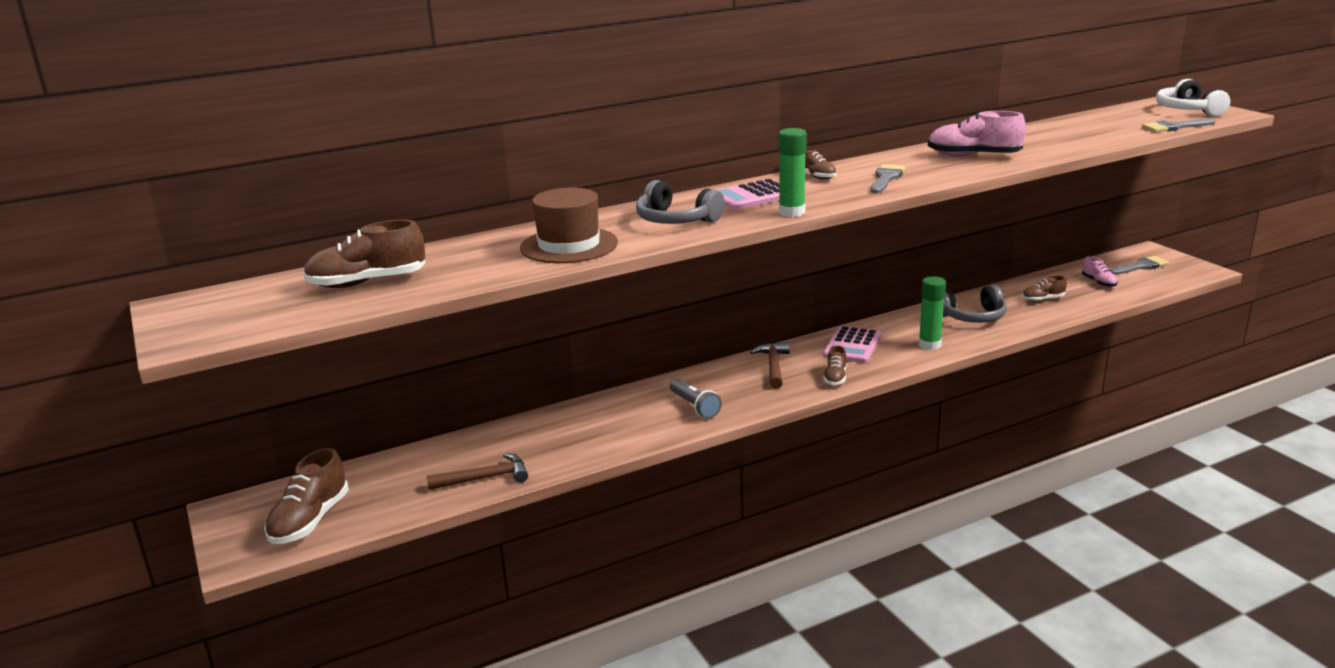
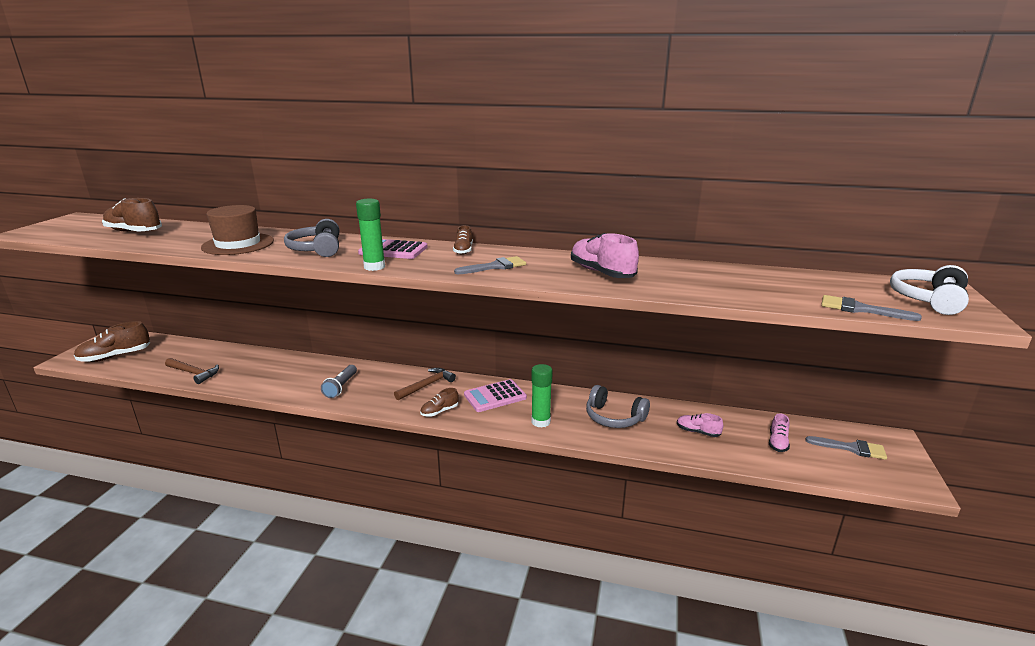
camera: 40 degrees right, 0 degrees up
brown shoe [1022,275,1067,302] -> pink shoe [677,413,723,437]

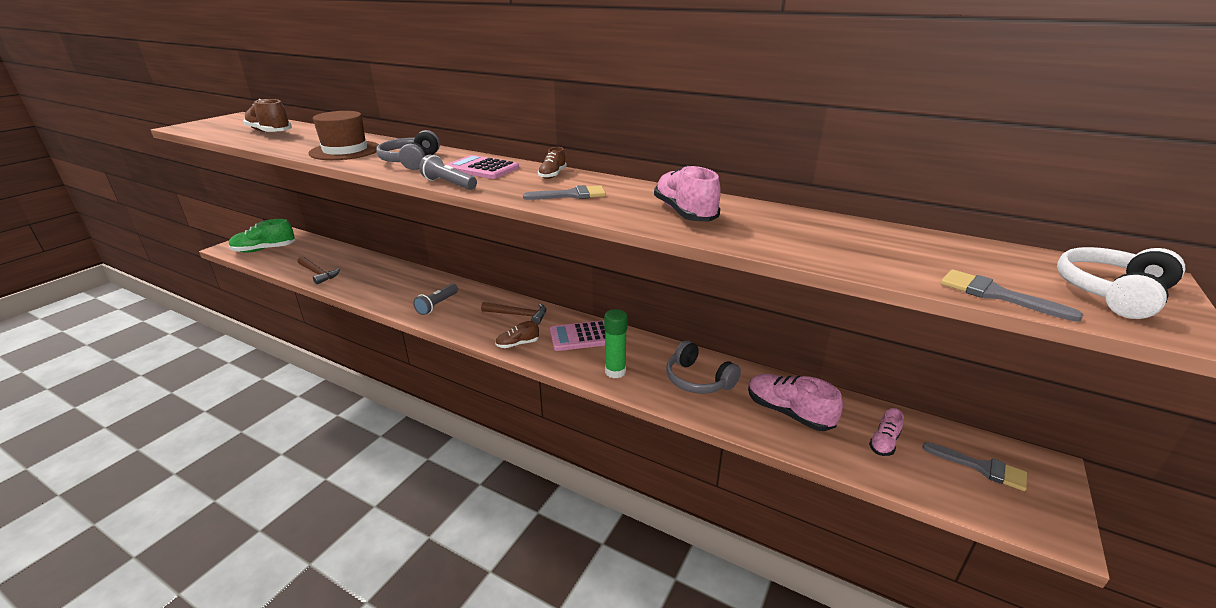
camera: 15 degrees right, 5 degrees up
brown shoe [74,321,150,362] -> green shoe [229,219,295,252]
green glue stick [356,199,385,271] -> grey flashlight [419,155,477,190]
brown hammer [394,368,456,400] -> brown hammer turned 45 degrees clockwise [481,302,546,325]
pink shoe [677,413,723,437] -> pink shoe [748,374,843,431], size x1.80

